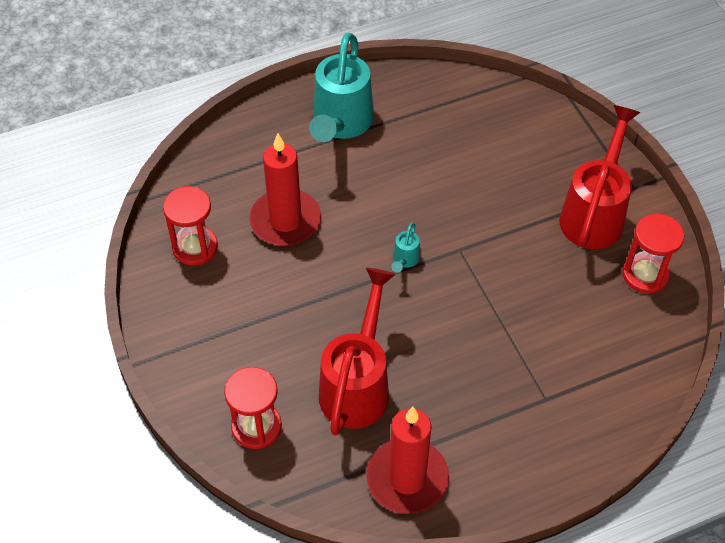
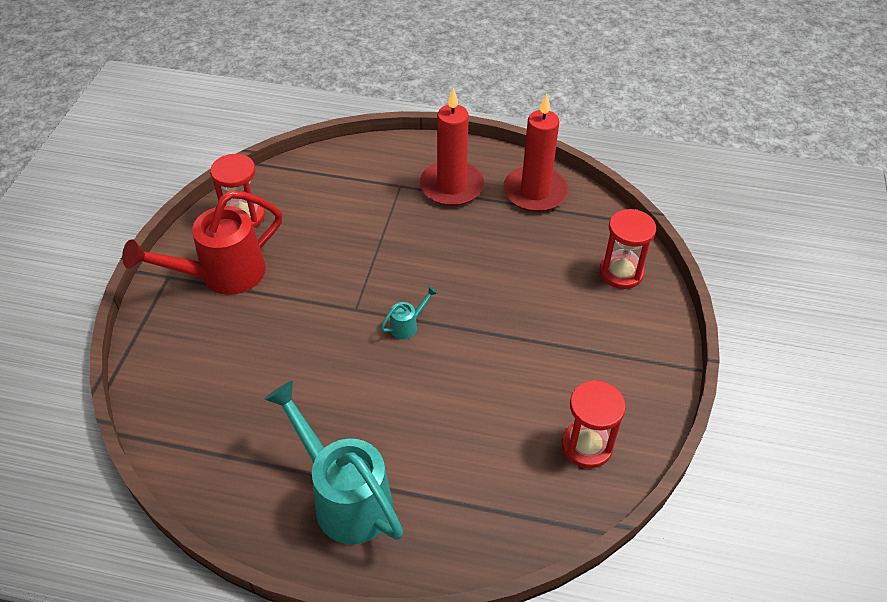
camera: 145 degrees left, 5 degrees down
red candle [249,133,321,246] -> red candle moved to [420,88,484,206]
turquoise watering can [309,32,374,142] -> turquoise watering can turned 90 degrees counterclockwise [264,381,403,544]
red watering can [319,268,395,436] -> none

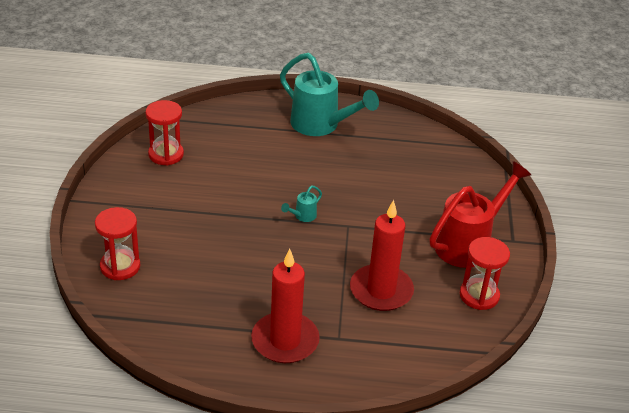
camera: 170 degrees right, 10 degrees down
red candle [503,94,568,212] -> red candle moved to [350,200,414,311]

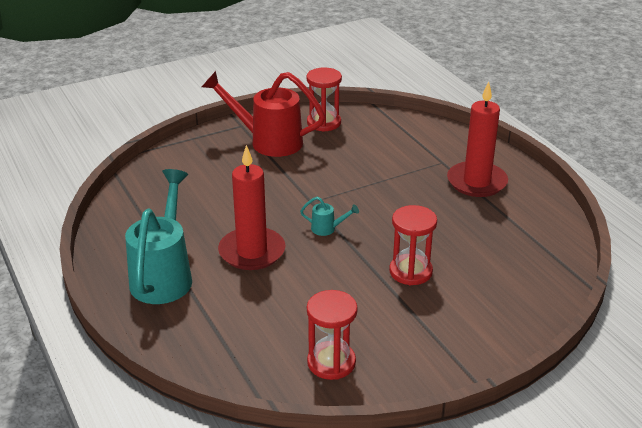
camera: 120 degrees left, 5 degrees down
red hourglass [95,207,140,280] -> red hourglass moved to [389,205,437,285]
red candle [350,200,414,311] -> red candle moved to [218,145,285,270]

